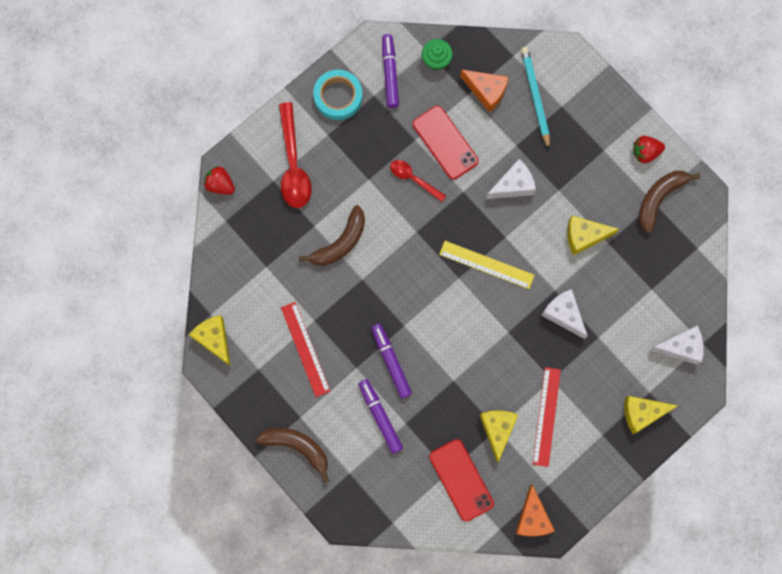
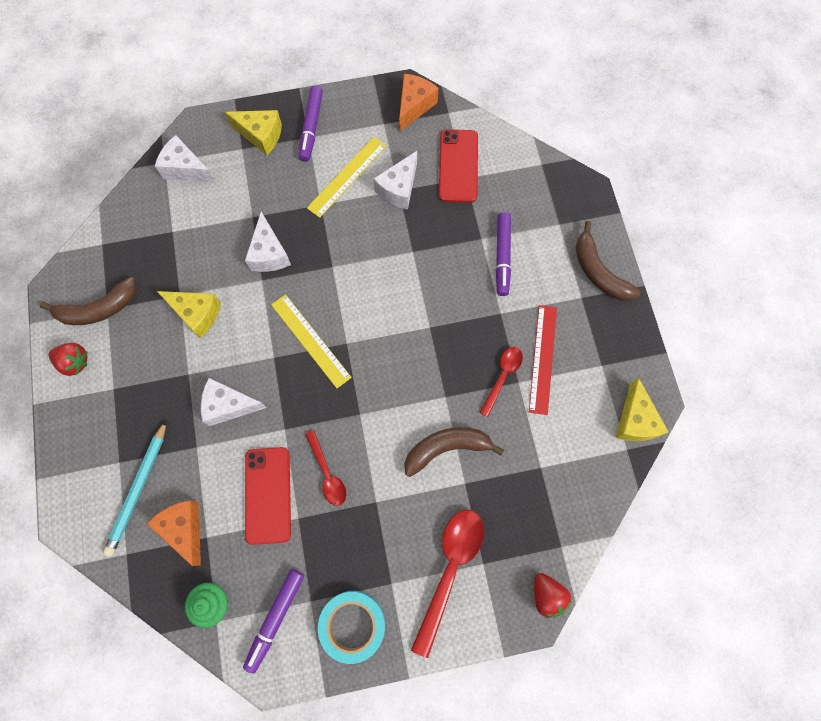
camera: 150 degrees left, 5 degrees down
purple marker [371,324,412,399] -> purple marker moved to [299,86,323,162]
yellow cheese [480,411,518,462] -> white cheese [373,151,417,210]
red ruler [533,367,561,467] -> yellow ruler [307,137,386,218]
none -> red spoon [479,347,523,417]

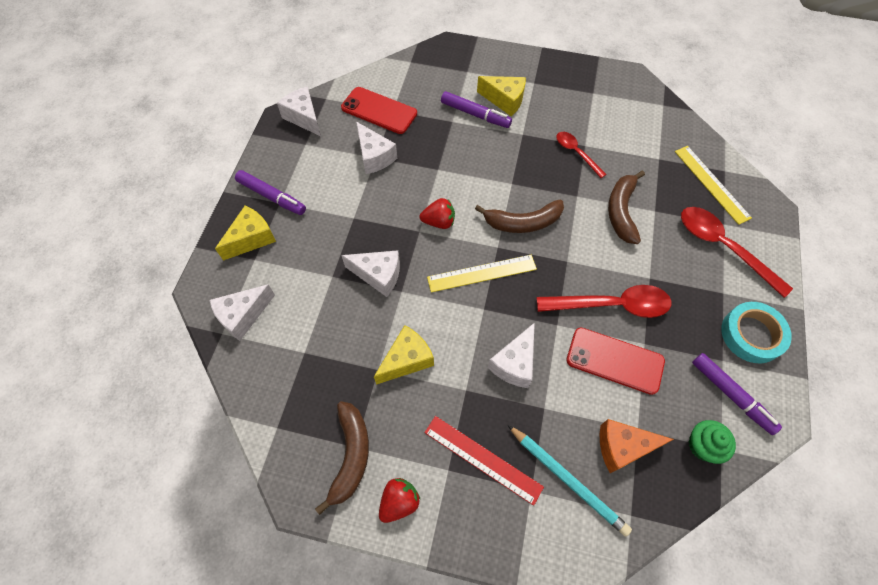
camera: 65 degrees left, 10 degrees down
red spoon [305,430,346,506] -> red spoon [536,285,672,318], size x1.74
yellow ruler [307,137,386,218] -> yellow ruler moved to [675,146,752,225]
orange cheese [399,74,438,131] -> white cheese [277,87,321,136]
red ruler [529,305,557,415] -> red ruler moved to [424,416,544,506]
red strawberry [534,573,571,618] -> red strawberry moved to [419,198,455,229]
brown banana [576,221,641,301] -> brown banana moved to [475,200,564,233]
yellow cheese [615,378,668,441] -> yellow cheese moved to [477,76,526,117]

